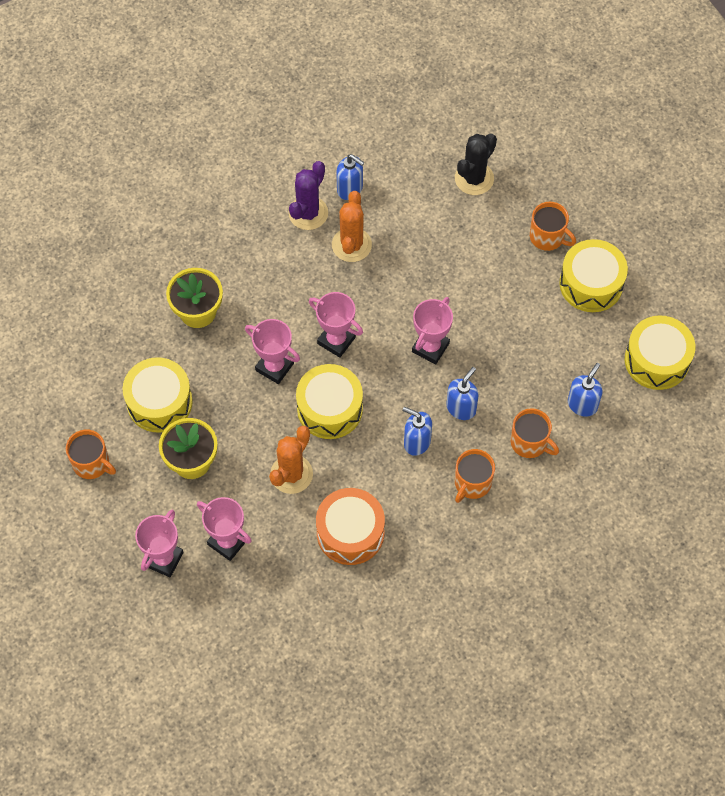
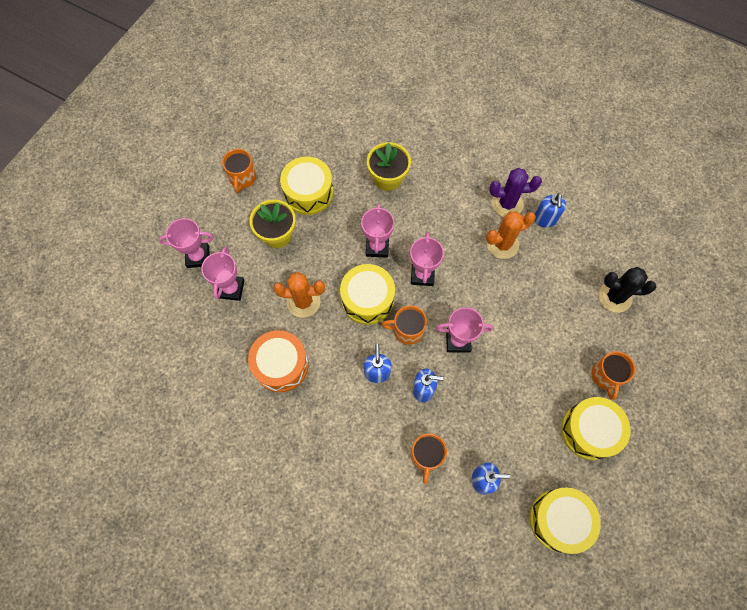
camera: 60 degrees right, 5 degrees up
orange mug [455,449,495,503] -> orange mug moved to [382,306,427,345]

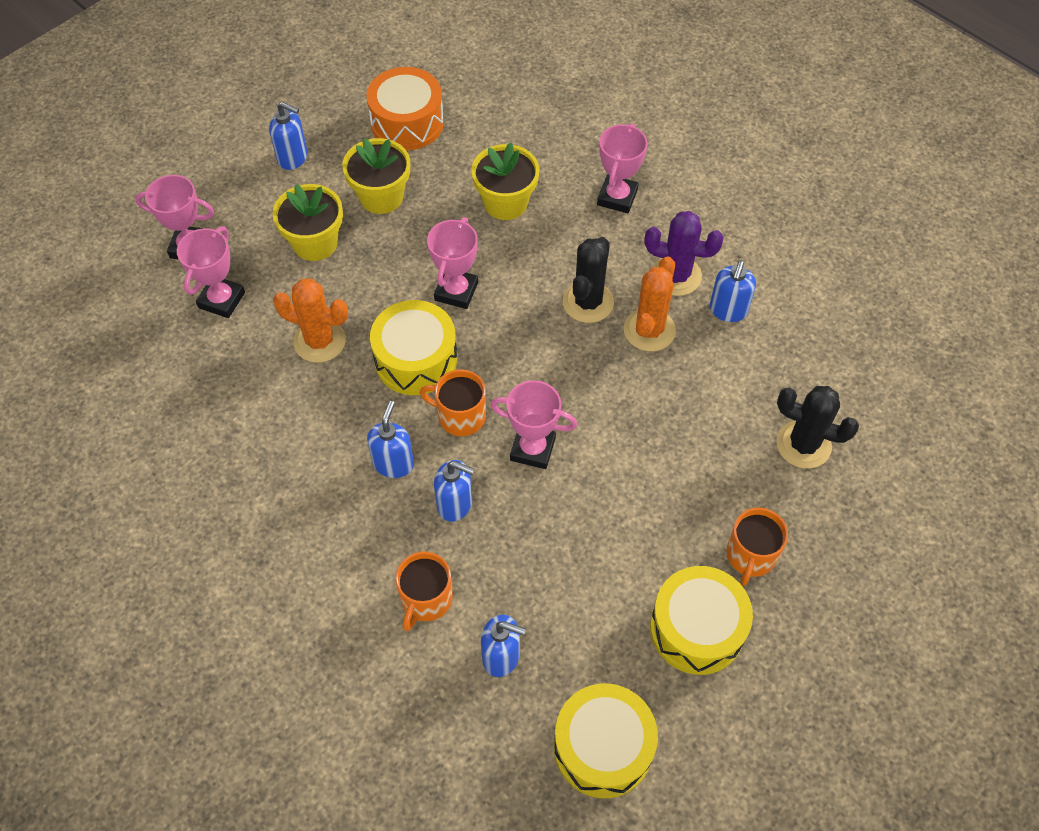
camera: 15 degrees right, 10 degrees down
orange mug [222,149,256,193] -> blue soap dispenser [269,102,308,170]
orange drum [248,330,309,392] -> orange drum moved to [367,67,444,150]
yellow drum [280,156,333,215] -> yellow flower pot [342,138,410,214]
pink trophy [410,232,444,286] -> pink trophy moved to [597,123,648,213]
orange cactus [486,211,536,259] -> orange cactus turned 60 degrees counterclockwise [624,256,676,351]
none -> black cactus [563,237,614,323]

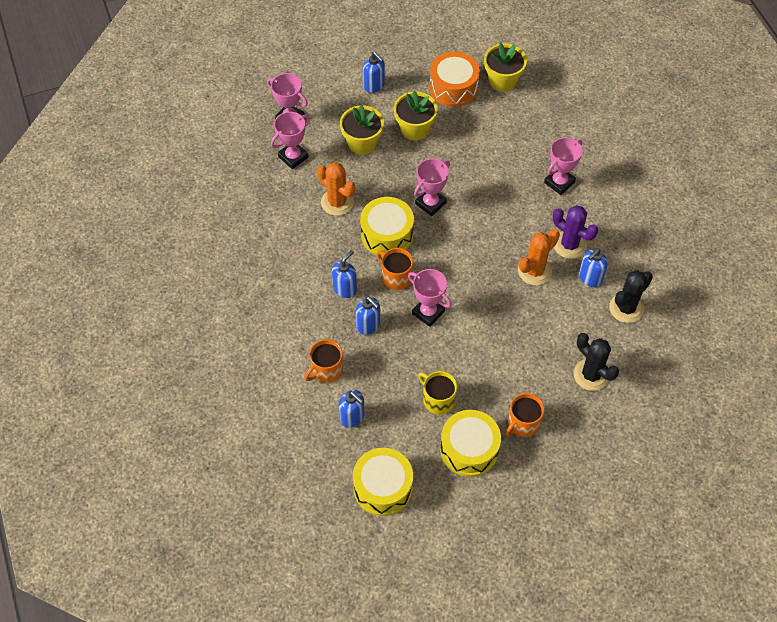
camera: 25 degrees right, 0 degrees up
yellow flower pot [471,142,539,220] -> yellow flower pot moved to [484,43,527,92]
black cactus [563,237,614,323] -> black cactus moved to [609,270,653,323]
none -> yellow mug [418,371,457,415]

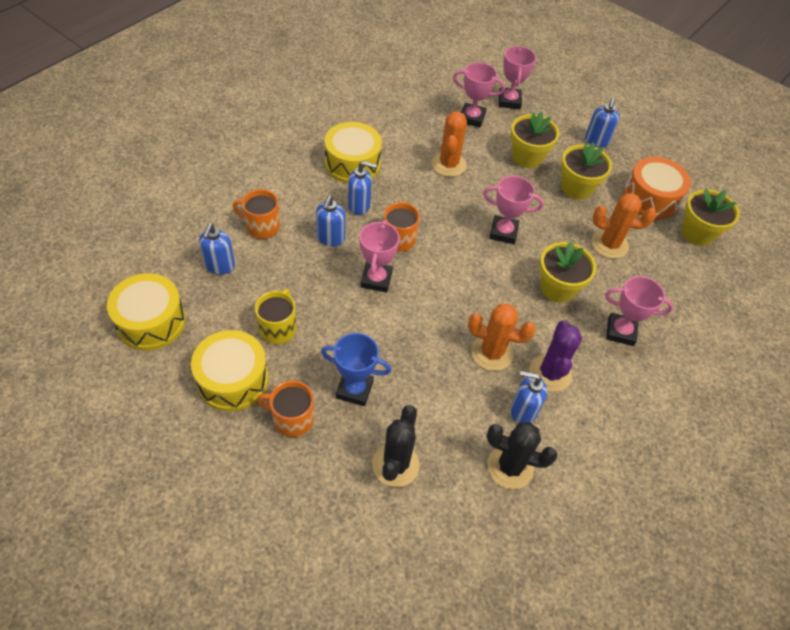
camera: 55 degrees right, 5 degrees down
yellow drum [360,197,414,257] -> yellow drum moved to [324,122,382,183]
none -> blue trophy [321,333,391,406]
none -> yellow flower pot [540,241,596,303]
none -> orange cactus [592,193,656,259]

